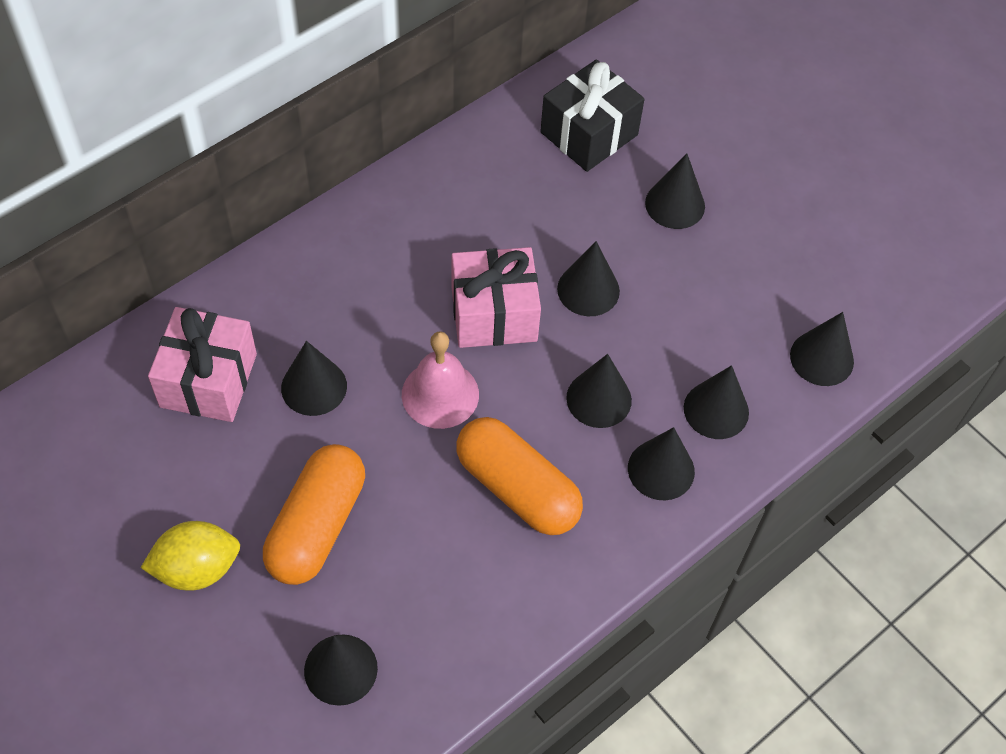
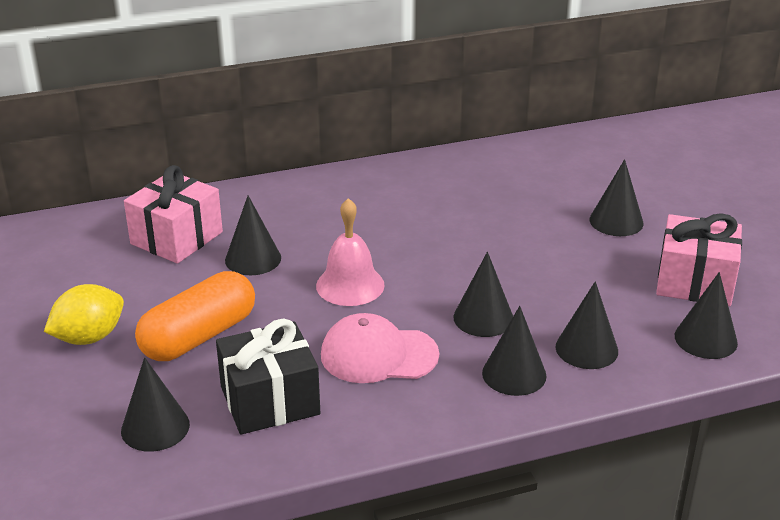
camera: 25 degrees right, 25 degrees down
yellow lemon [141,521,240,591] -> yellow lemon turned 45 degrees counterclockwise [44,284,124,345]
pink gift [452,247,541,348] -> pink gift moved to [656,213,742,306]
orange capsule [456,417,583,535] -> pink cap [321,313,439,383]
black gift [540,59,644,172] -> black gift moved to [216,319,320,435]
black cone [557,241,620,316] -> none

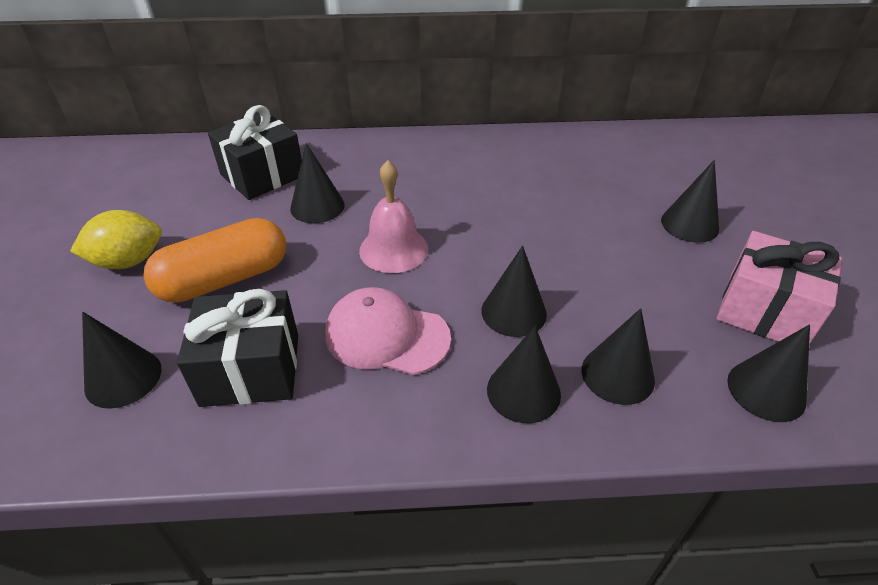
camera: 15 degrees right, 10 degrees up
pink gift [124,165,223,264] -> black gift [208,105,302,200]

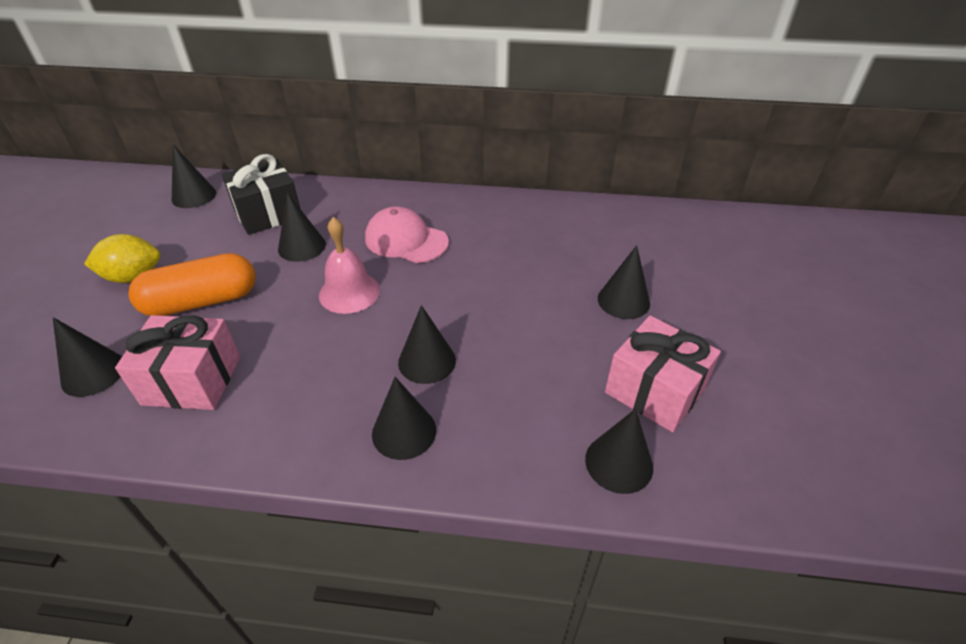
camera: 10 degrees right, 0 degrees up
black gift [177,289,298,407] -> pink gift [115,315,240,410]
pink cap [325,287,451,375] -> pink cap moved to [365,206,449,263]
black cone [582,308,655,405] -> black cone moved to [172,144,216,208]

